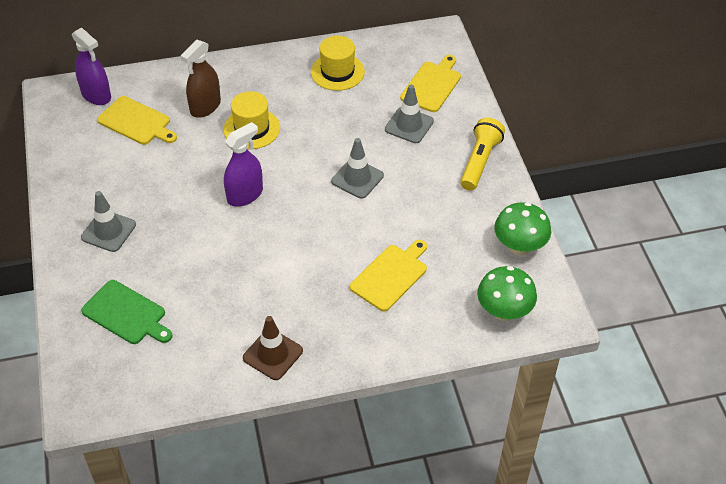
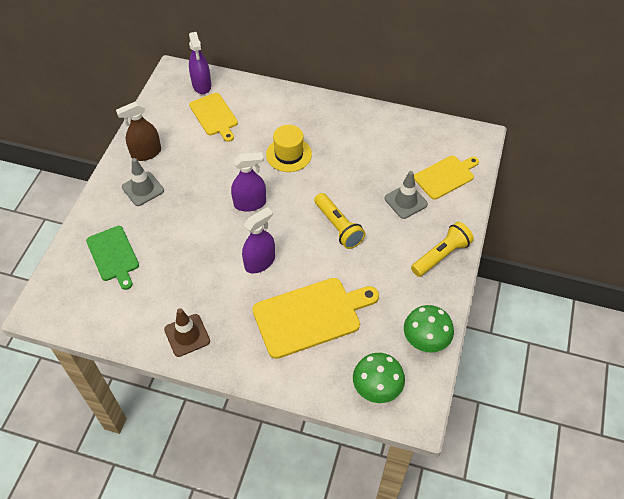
camera: 30 degrees right, 5 degrees up
brown spray bottle [181,40,221,118] -> brown spray bottle moved to [116,101,161,161]
yellow hat [311,36,365,91] -> none
grey traffic cone [331,138,384,199] -> yellow flashlight [314,193,366,249]
yellow cutting board [350,240,427,312] -> yellow cutting board [252,278,379,359], size x1.59
none -> purple spray bottle [242,207,275,273]

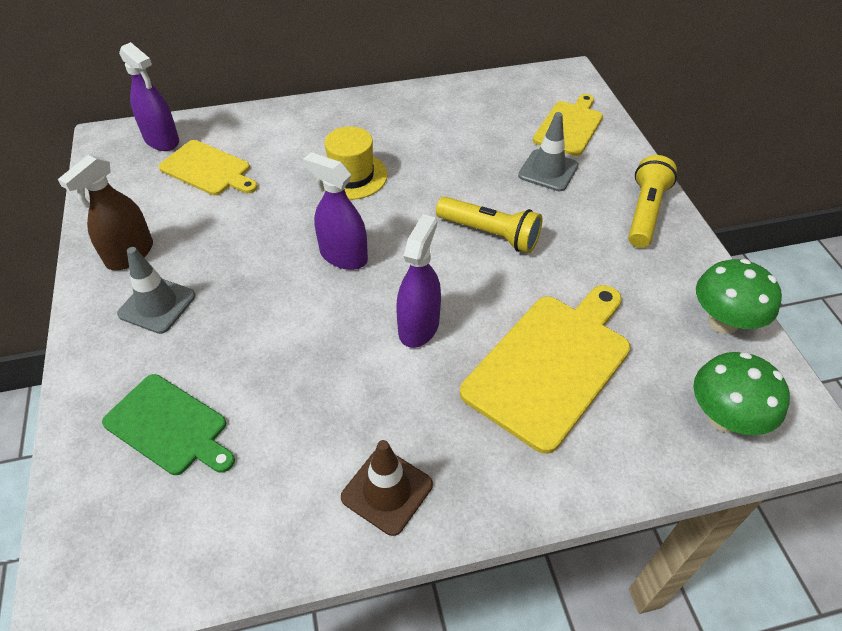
camera: 30 degrees left, 5 degrees down
purple spray bottle [231,152,266,212] -> purple spray bottle turned 105 degrees counterclockwise [303,153,368,270]

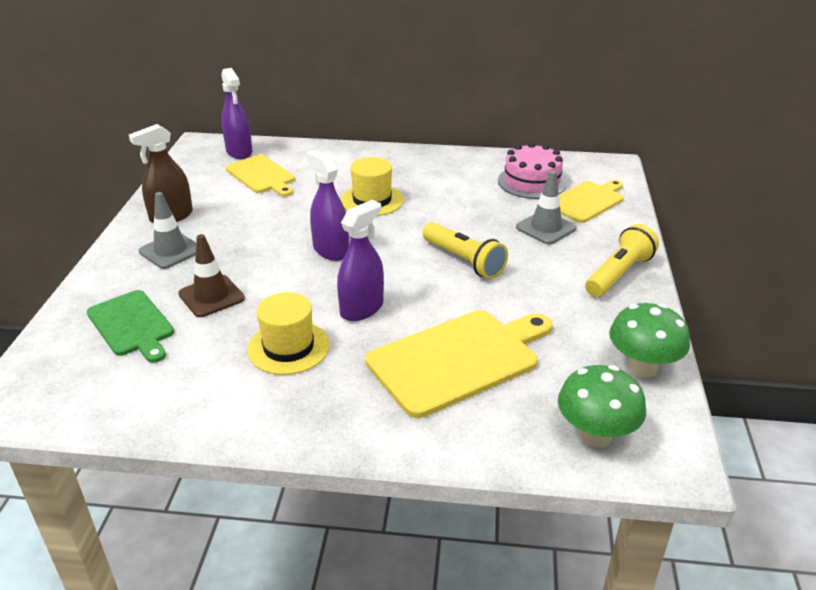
camera: 20 degrees right, 15 degrees down
brown traffic cone [341,440,433,536] -> brown traffic cone moved to [178,234,245,317]
none -> yellow hat [247,292,330,375]
none -> pink cake [498,142,567,199]

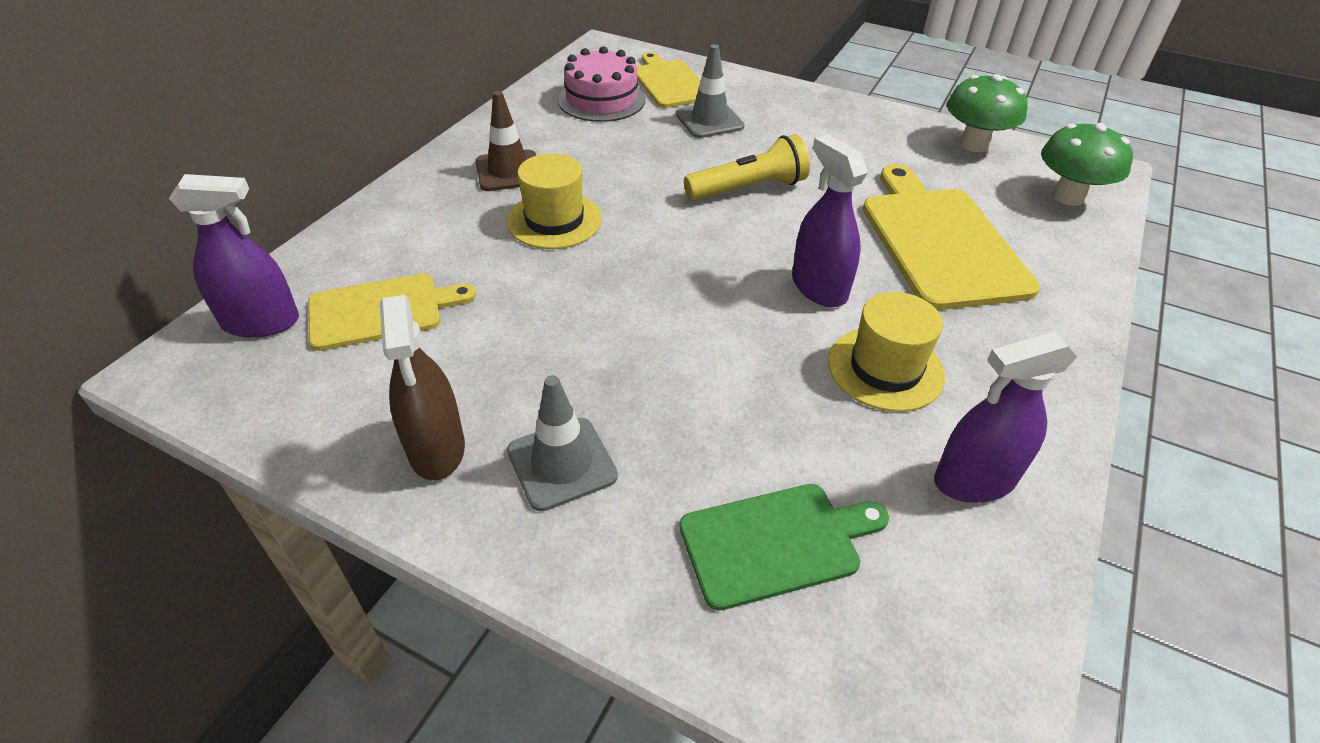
camera: 70 degrees left, 10 degrees up
brown traffic cone [178,234,245,317] -> brown traffic cone moved to [475,91,536,191]
purple spray bottle [306,150,349,261] -> purple spray bottle moved to [934,332,1077,503]
yellow flashlight [585,224,659,297] -> none

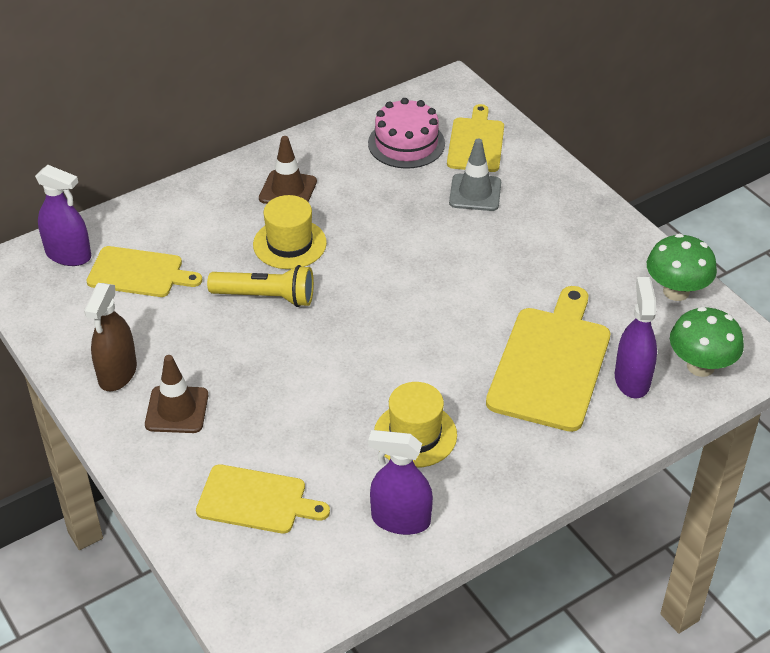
camera: 30 degrees right, 0 degrees up
grey traffic cone [507,375,618,511] -> brown traffic cone [145,355,208,433]
green cutting board [680,484,889,611] -> yellow cutting board [196,464,330,534]
yellow flashlight [684,134,810,201] -> yellow flashlight moved to [207,265,314,307]
purple spray bottle [792,134,867,307] -> purple spray bottle moved to [615,277,657,398]

